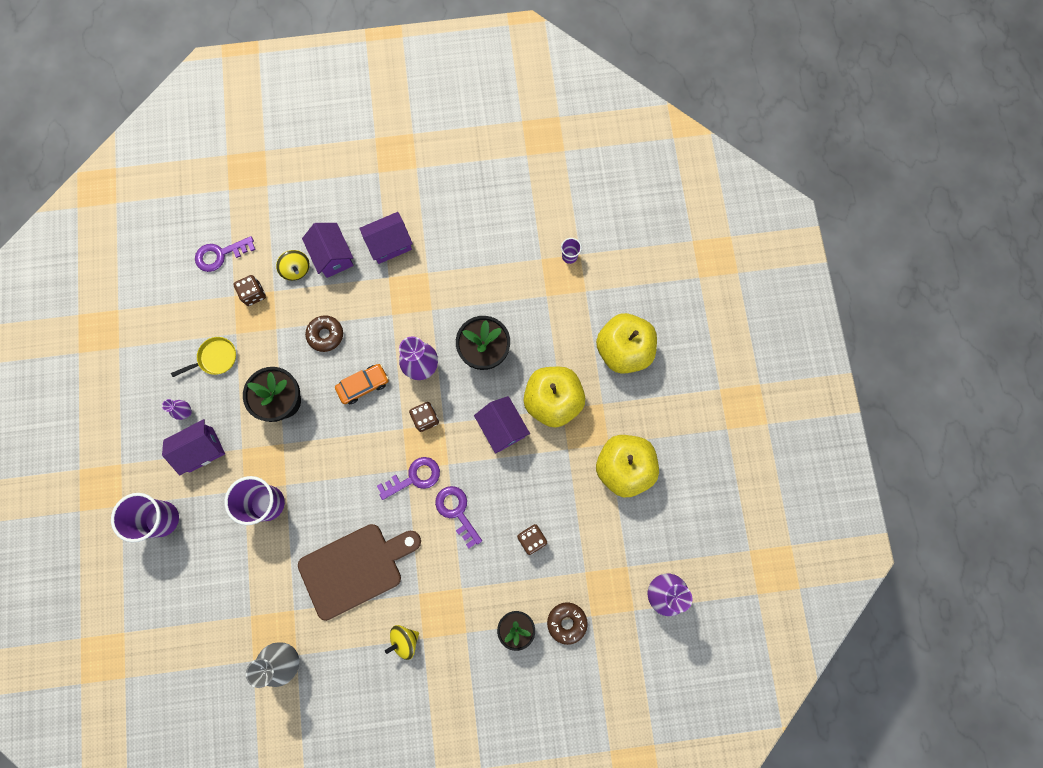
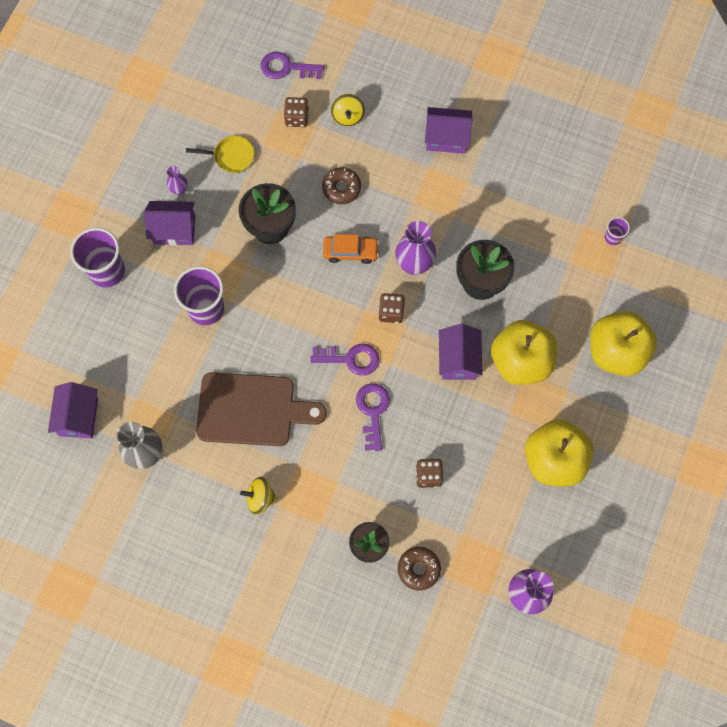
camera: 30 degrees right, 5 degrees down
purple house [302,223,354,278] -> purple house moved to [48,382,98,438]

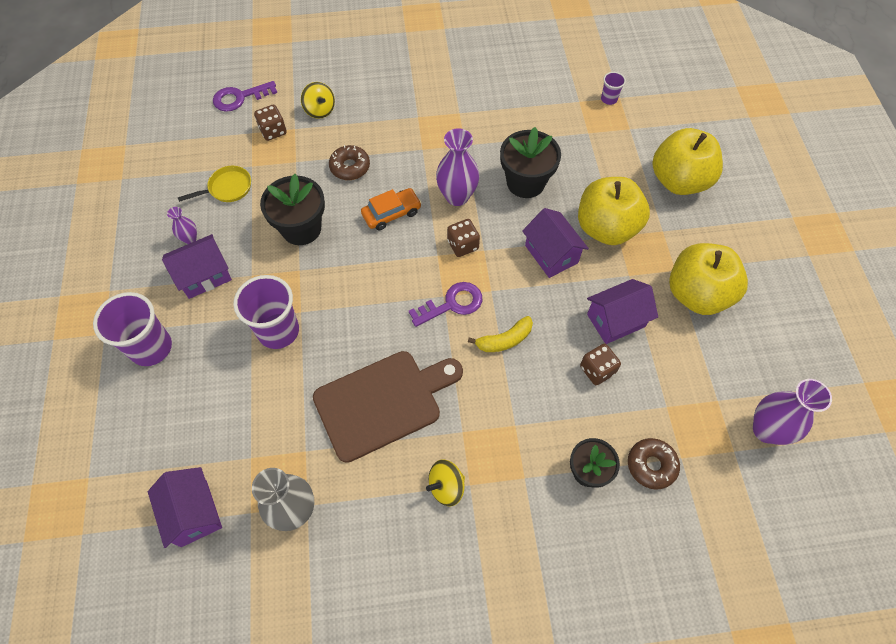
camera: 30 degrees left, 10 degrees down
purple key [356,383,390,451] -> yellow banana [468,316,533,352]
purple house [425,107,472,154] -> purple house moved to [587,279,658,344]

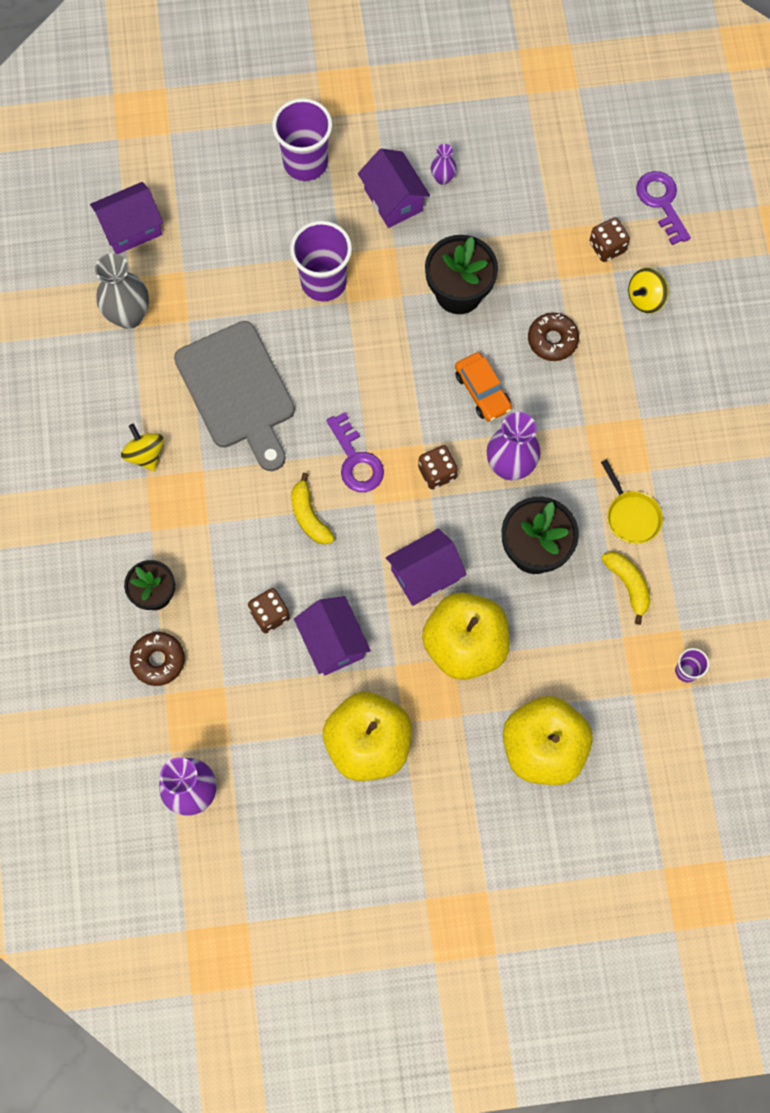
camera: 90 degrees right, 10 degrees up
yellow pan [178,166,251,202] -> yellow pan moved to [601,459,663,544]
brown cutting board [313,351,463,463] -> grey cutting board [174,321,295,471]
none -> yellow banana [601,552,650,625]

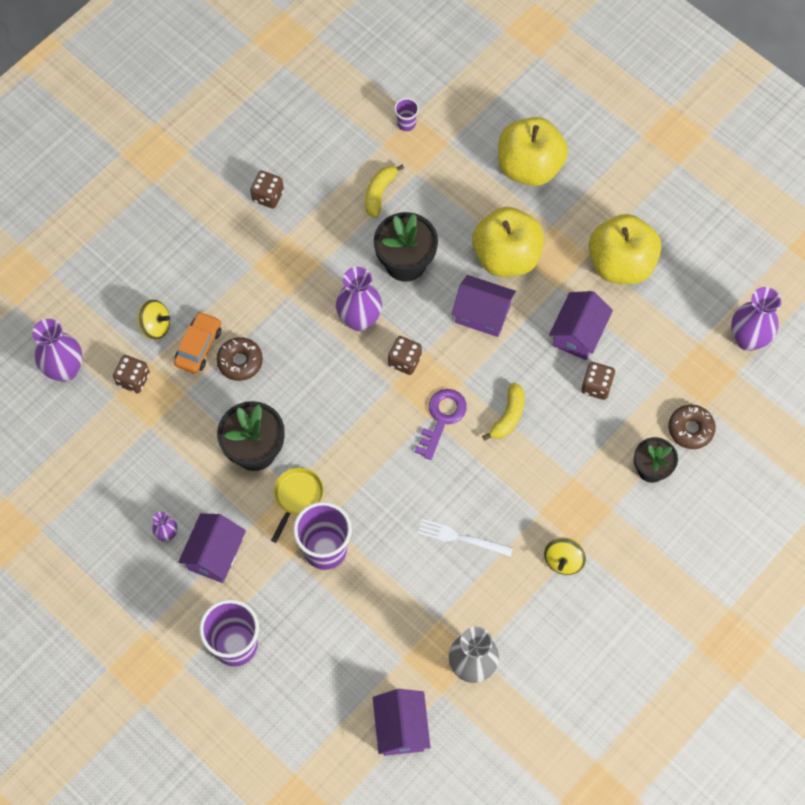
camera: 130 degrees left, 5 degrees down
purple house [90,182,163,254] -> purple house turned 60 degrees clockwise [373,689,431,756]
grey cutting board [174,321,295,471] -> white fork [417,519,513,557]
orange car [455,352,512,422] -> orange car moved to [174,311,221,374]
yellow pan [601,459,663,544] -> yellow pan moved to [271,468,324,543]
purple key [636,171,691,245] -> purple vase [32,319,83,382]
none -> brown dice [250,171,284,209]

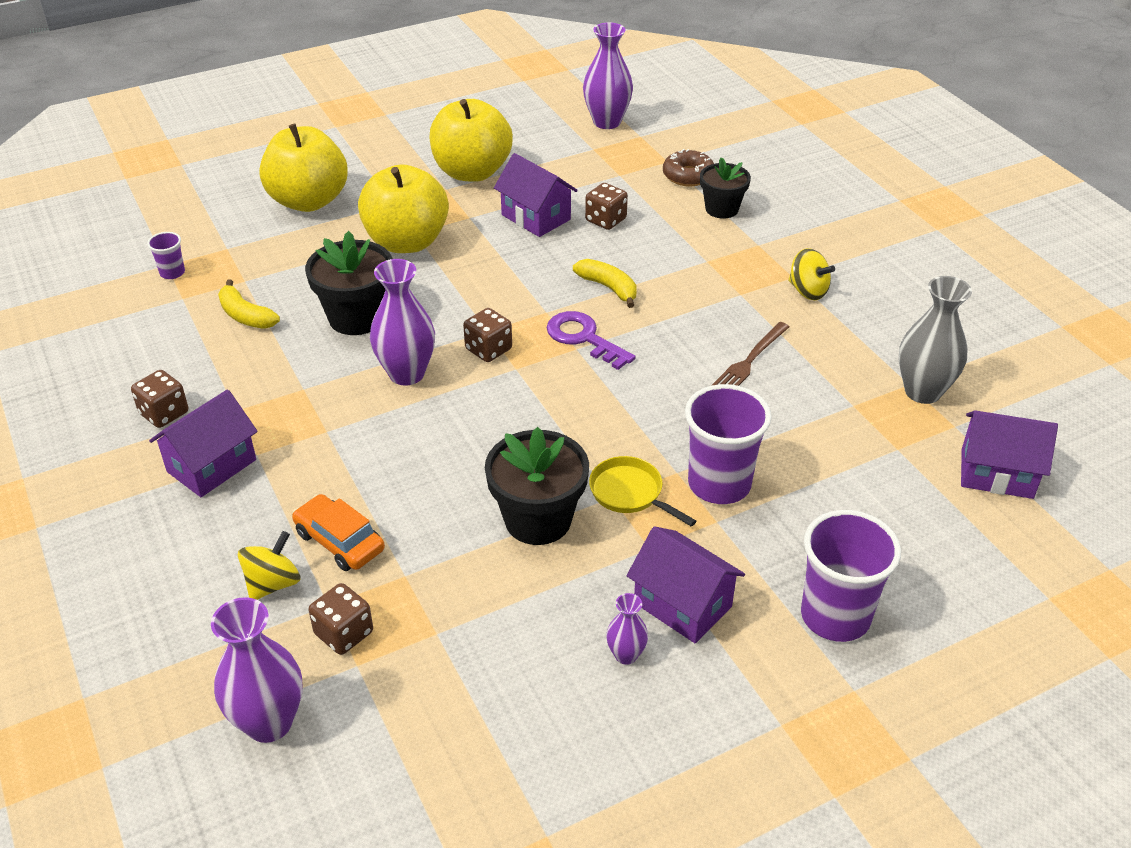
camera: 70 degrees left, 25 degrees down
brown donut [216,337,263,381] -> none
white fork [417,519,513,557] -> brown fork [711,322,789,386]
purple house [452,275,516,337] -> purple house moved to [149,390,258,497]

